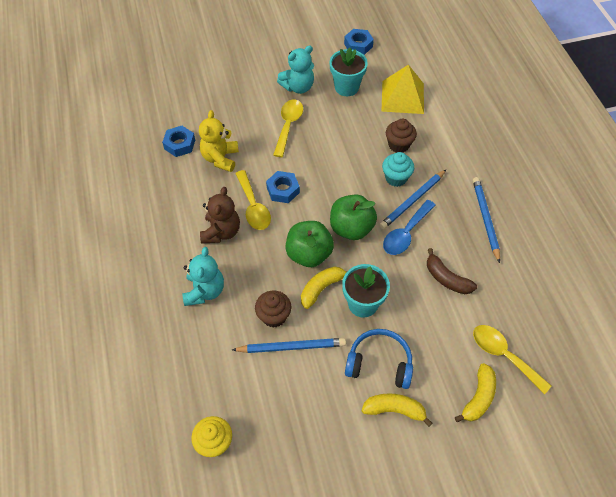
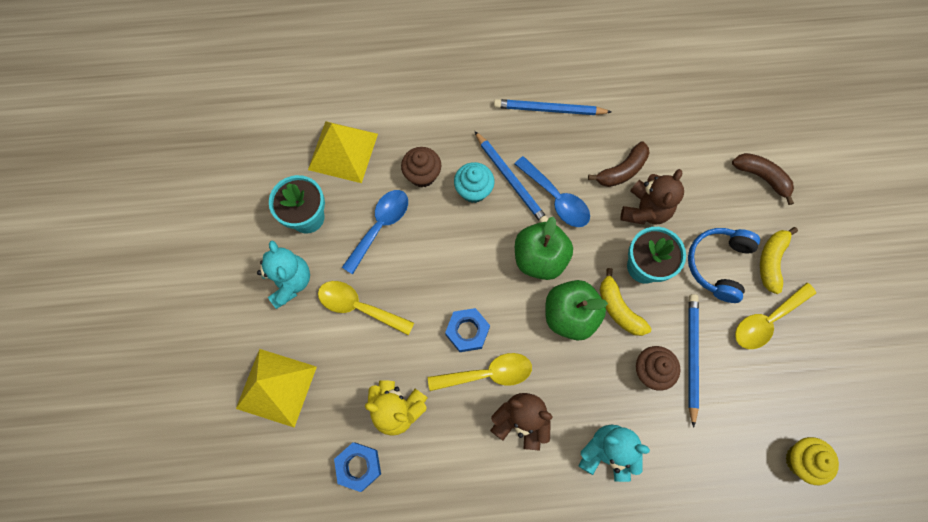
camera: 80 degrees left, 15 degrees up
blue nut [344,29,374,55] -> none
yellow banana [455,363,496,423] -> brown banana [732,153,794,205]
yellow spoon [473,325,552,394] -> yellow spoon moved to [735,283,816,349]
none -> yellow pyramid [236,349,317,428]
none -> blue spoon [342,190,408,274]
none -> brown teddy bear [620,169,684,225]

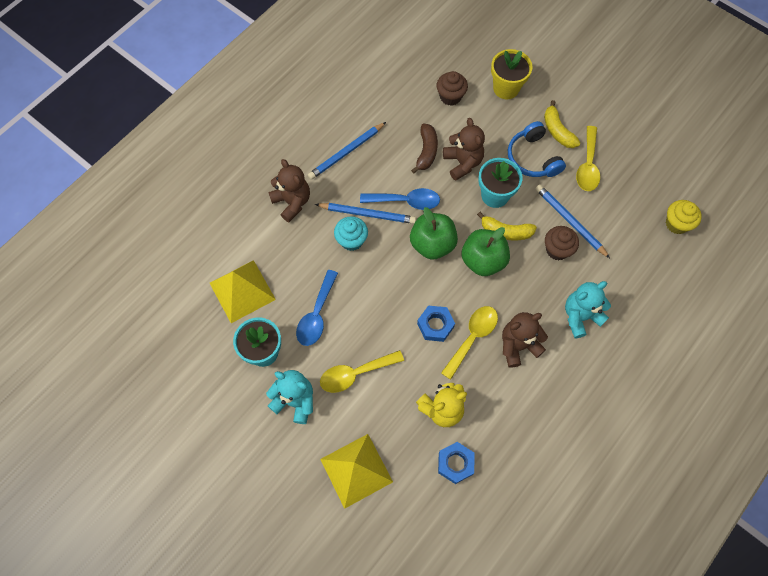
camera: 45 degrees left, 5 degrees down
blue spoon [342,190,408,274] -> blue spoon turned 150 degrees counterclockwise [296,270,338,346]
brown cupcake [401,147,441,188] -> brown cupcake moved to [437,71,468,106]
brown banana [732,153,794,205] -> yellow flower pot [491,49,532,99]
none -> brown teddy bear [268,159,310,222]

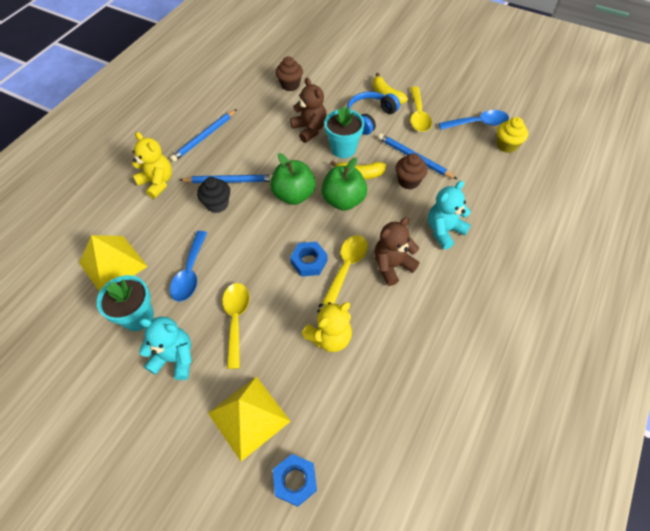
camera: 10 degrees left, 10 degrees down
brown teddy bear [268,159,310,222] -> yellow teddy bear [132,132,172,199]
yellow spoon [320,350,404,393] -> yellow spoon turned 120 degrees clockwise [222,283,250,369]
turquoise cupcake [334,216,368,251] -> black cupcake [197,177,230,213]
blue spoon [360,188,440,210] -> blue spoon moved to [439,110,509,130]
brown banana [411,124,438,174] -> none
blue nut [438,442,474,484] -> blue nut moved to [273,454,317,507]
yellow flower pot [491,49,532,99] -> none
blue headphones [508,121,566,177] -> blue headphones turned 75 degrees clockwise [347,92,400,135]

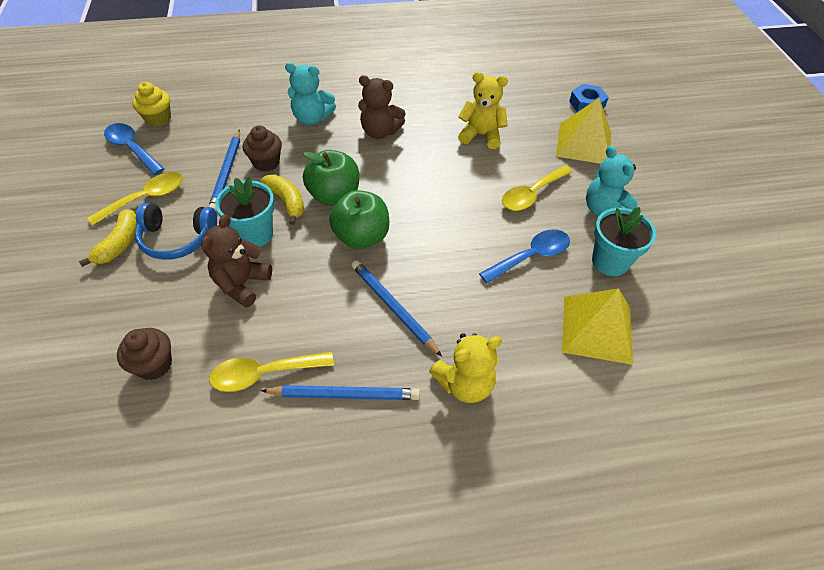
camera: 130 degrees left, 5 degrees down
yellow teddy bear [132,132,172,199] -> yellow teddy bear turned 120 degrees counterclockwise [429,333,502,403]
black cupcake [197,177,230,213] -> none
blue nut [290,242,327,277] -> none
yellow spoon [322,235,368,305] -> yellow spoon moved to [209,352,334,392]

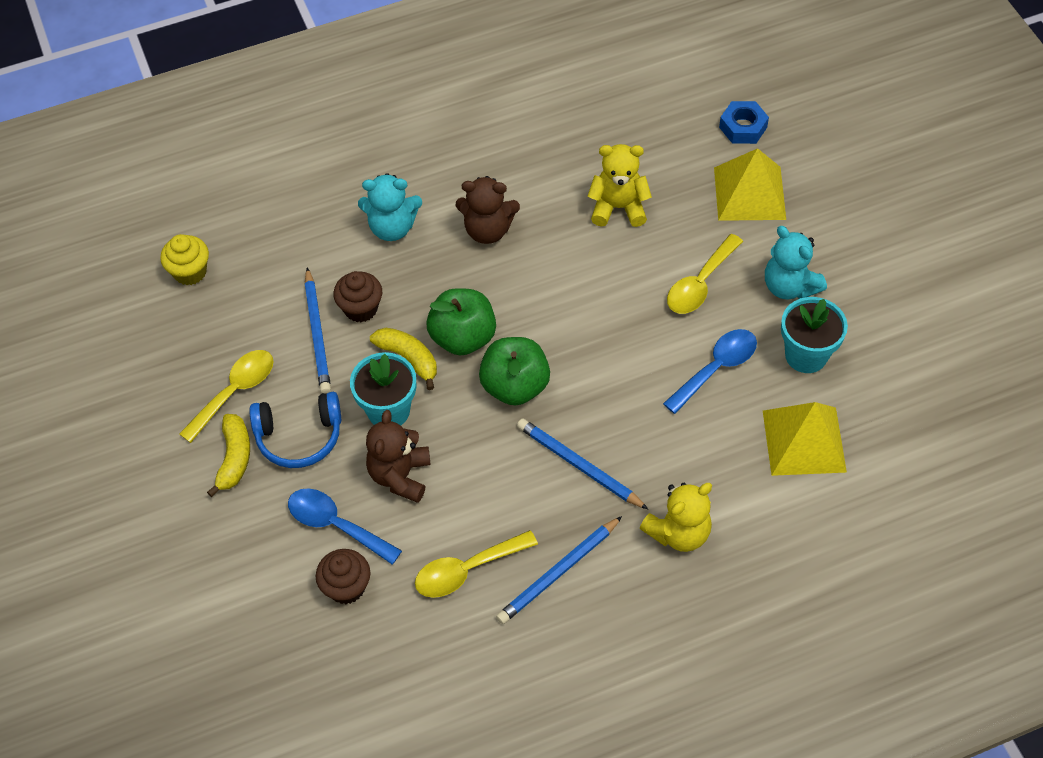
camera: 10 degrees left, 5 degrees up
blue spoon [104,123,164,175] -> blue spoon moved to [288,488,402,565]
blue pencil [261,385,420,400] -> blue pencil turned 150 degrees clockwise [496,516,622,624]

